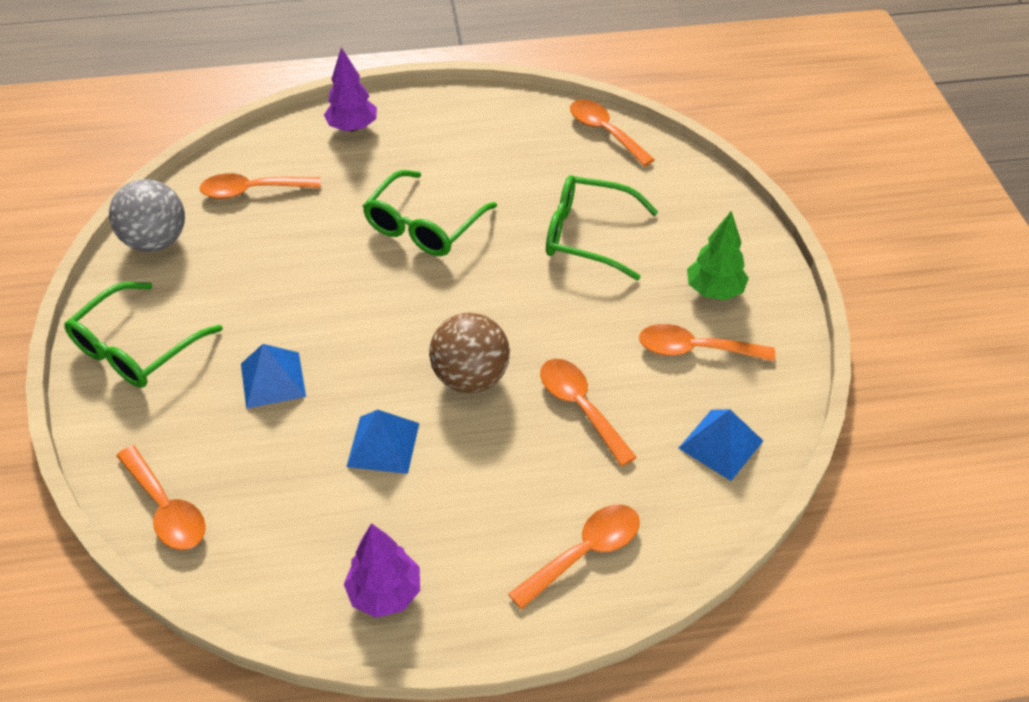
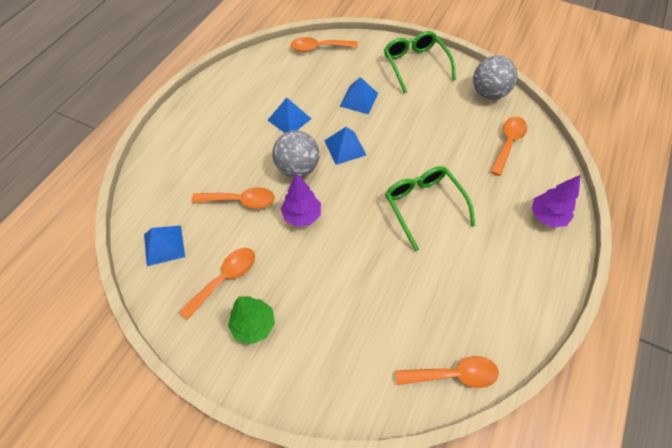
camera: 125 degrees right, 10 degrees up
purple tree [344,523,420,618] -> purple tree moved to [281,174,321,227]
brown ball [429,313,510,393] -> grey ball [272,130,319,178]
orange spoon [508,504,640,610] -> none
green glasses [546,175,658,280] -> none
none -> blue pyramid [325,127,366,165]

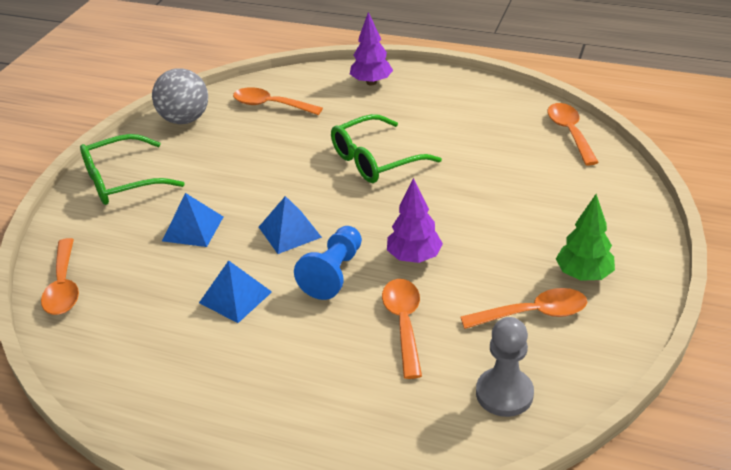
camera: 95 degrees left, 20 degrees down
blue pyramid [144,225,185,266] -> grey pawn [476,317,534,417]
orange spoon [179,248,255,320] -> orange spoon turned 135 degrees clockwise [460,288,587,329]
grey ball [272,130,319,178] -> blue pawn [294,226,362,300]

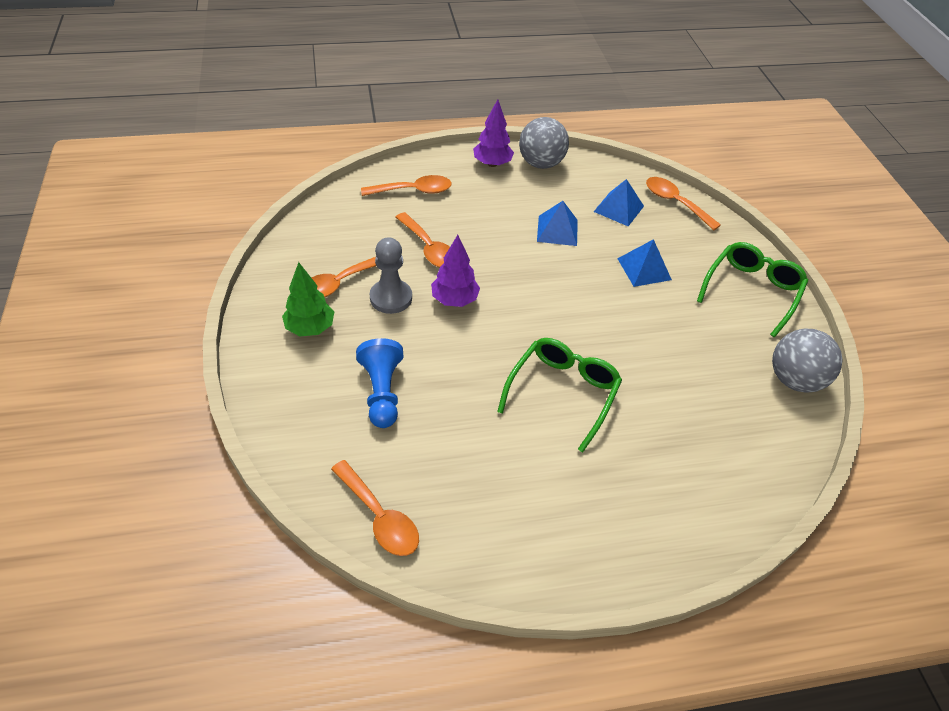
camera: 145 degrees right, 10 degrees up
orange spoon [233,87,323,115] -> orange spoon moved to [361,175,452,196]
blue pyramid [259,196,322,254] -> blue pyramid moved to [594,179,644,226]
blue pawn [294,226,362,300] -> blue pawn moved to [356,338,403,428]
purple tree [350,12,393,85] -> purple tree moved to [473,99,514,167]
grey pawn [476,317,534,417] -> grey pawn moved to [370,237,412,314]
none -> grey ball [519,117,569,169]

